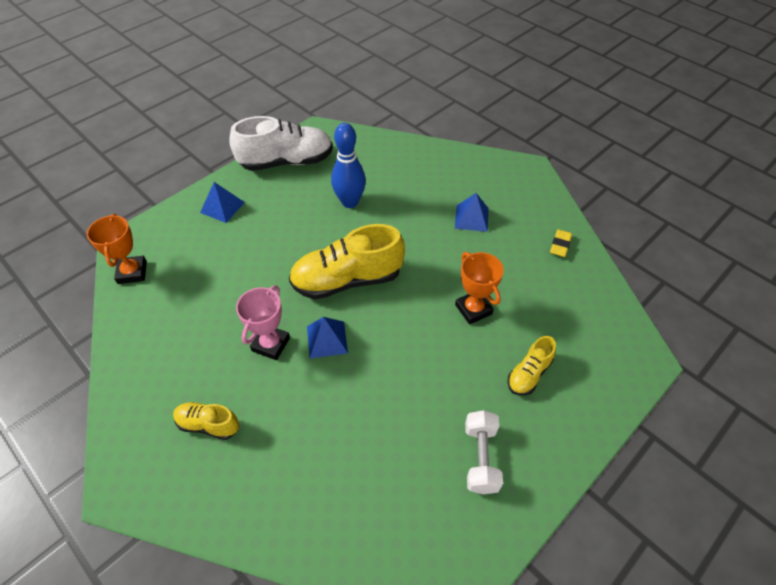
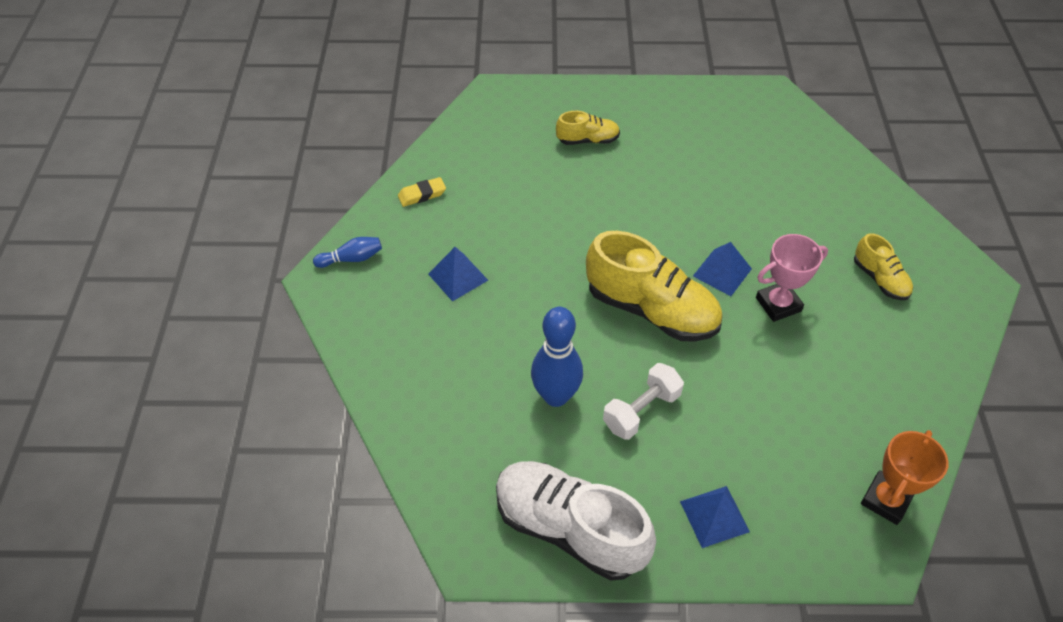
camera: 135 degrees left, 0 degrees up
orange trophy [455,252,504,325] -> none
white dumbbell [465,410,503,494] -> white dumbbell moved to [603,363,684,440]
none -> blue bowling pin [313,237,382,268]

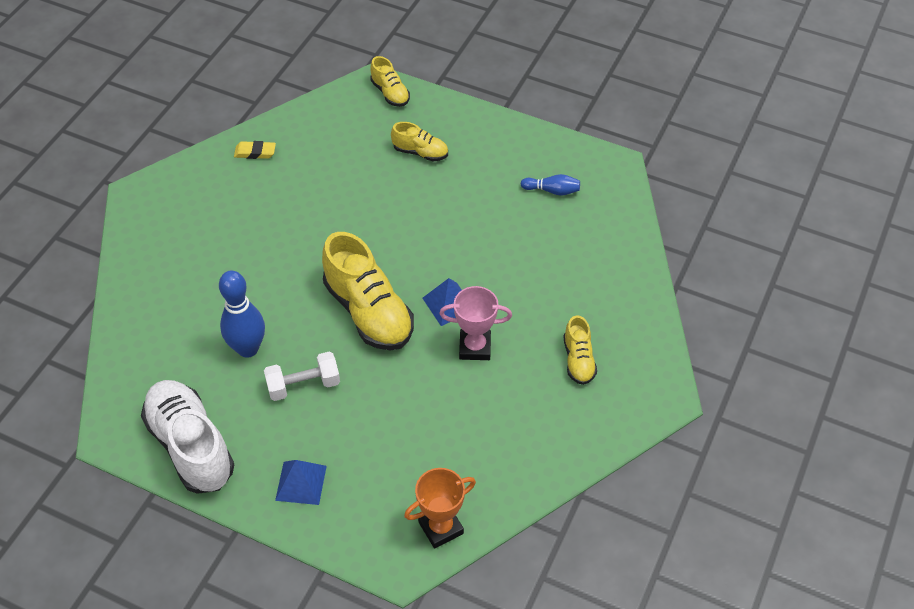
camera: 25 degrees right, 0 degrees up
blue bowling pin [313,237,382,268] -> blue bowling pin moved to [520,174,580,196]
blue pyramid [428,247,488,302] -> none
none -> yellow shoe [370,56,410,107]

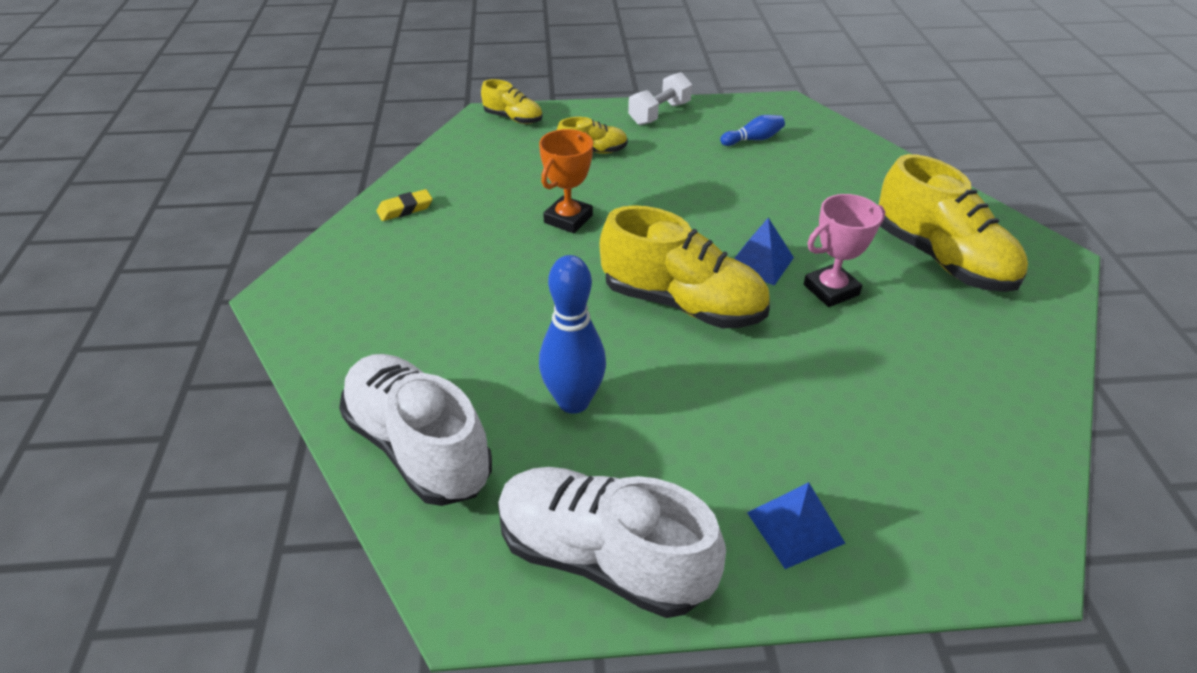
camera: 30 degrees left, 10 degrees down
white dumbbell [264,352,340,401] -> white dumbbell moved to [628,72,692,125]
orange trophy [404,468,476,549] -> orange trophy moved to [539,129,593,233]
yellow shoe [563,315,597,385] -> yellow shoe [879,154,1028,292], size x1.96
none -> white shoe [339,354,492,506]

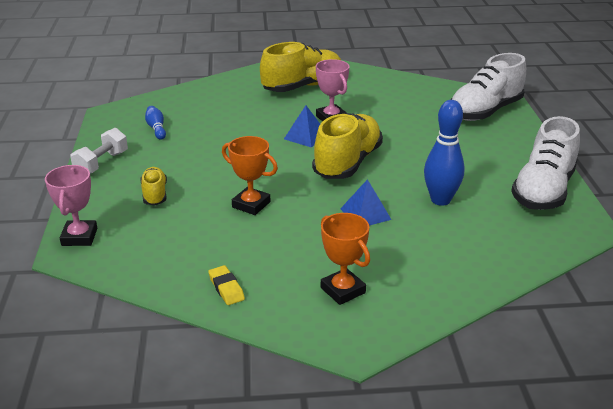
camera: 90 degrees left, 10 degrees down
white shoe [339,354,492,506] -> white shoe moved to [451,53,526,121]
yellow shoe [481,79,543,124] -> pink trophy [45,165,97,246]
white dumbbell [628,72,692,125] -> white dumbbell turned 75 degrees clockwise [70,128,128,174]
blue pyramid [747,482,846,569] -> blue pyramid moved to [340,179,392,226]
none -> orange trophy [321,213,370,305]

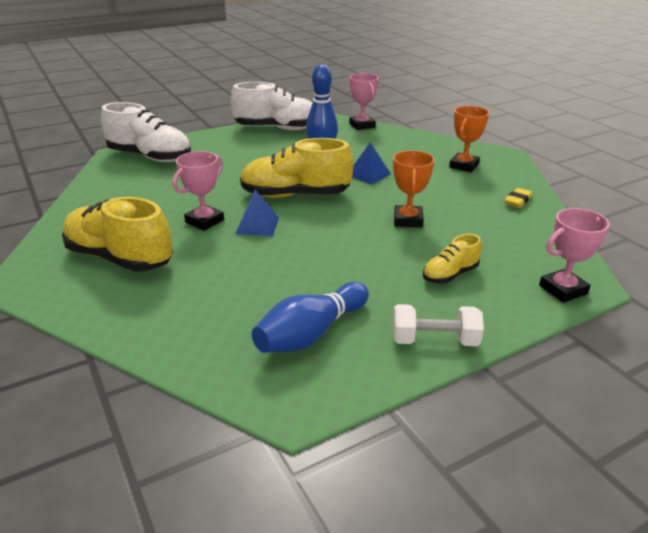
camera: 115 degrees left, 0 degrees up
blue bowling pin [145,106,166,140] -> blue bowling pin [252,282,369,353], size x1.85
none -> pink trophy [349,73,379,130]

